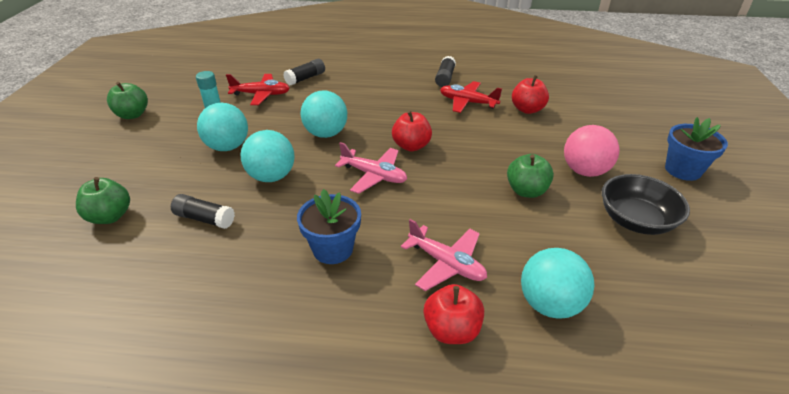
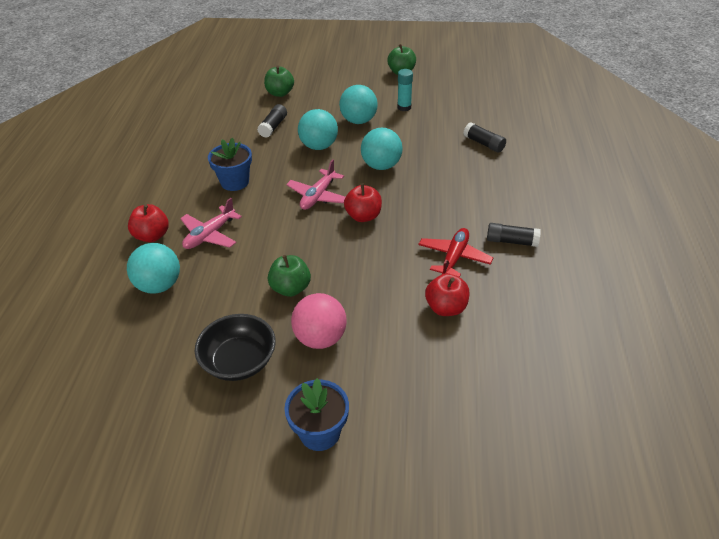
camera: 90 degrees right, 5 degrees up
red plane [226,74,290,105] -> none

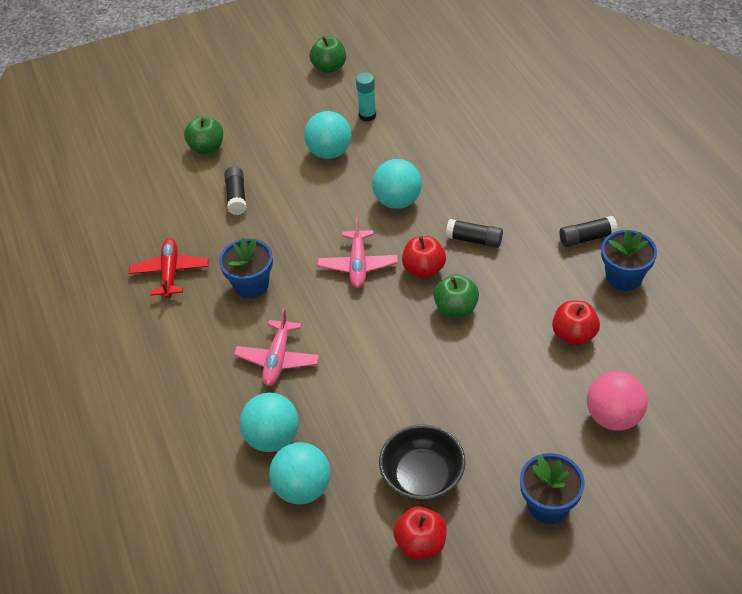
camera: 25 degrees left, 5 degrees up
red apple [128,204,169,242] -> red apple moved to [393,507,447,560]
green apple [268,255,311,297] -> green apple moved to [433,274,479,318]
pink ball [291,293,347,349] -> pink ball moved to [587,371,648,431]
turquoise ball [298,109,338,150] -> turquoise ball moved to [269,442,331,504]
red plane [418,228,493,277] -> red plane moved to [129,238,209,298]
black glue stick [463,122,506,153] -> black glue stick moved to [446,219,503,248]
none -> blue flower pot [601,230,657,291]

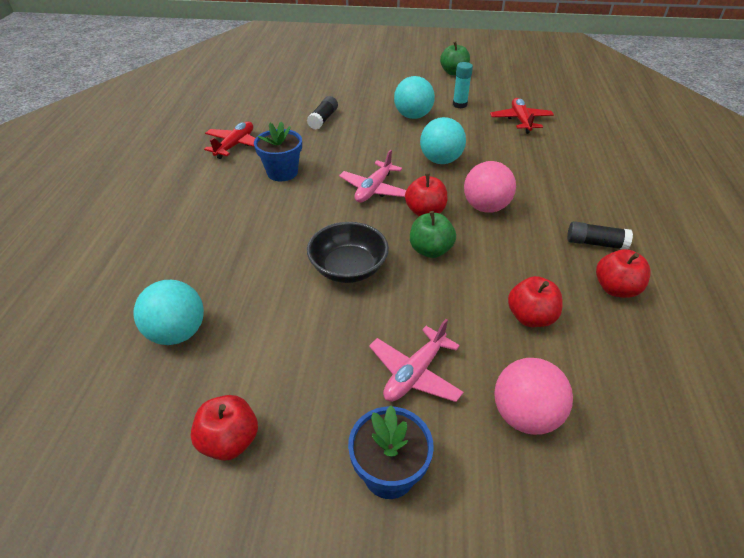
camera: 25 degrees right, 5 degrees down
green apple [184,116,223,154] -> none
pink plane [234,308,320,386] -> pink plane moved to [369,319,464,402]
turquoise ball [240,393,299,452] -> none
black bowl [379,424,466,501] -> black bowl moved to [307,222,389,283]
black glue stick [446,219,503,248] -> pink ball [464,161,516,213]
blue flower pot [601,230,657,291] -> red apple [596,249,651,298]
none -> red plane [490,98,554,134]

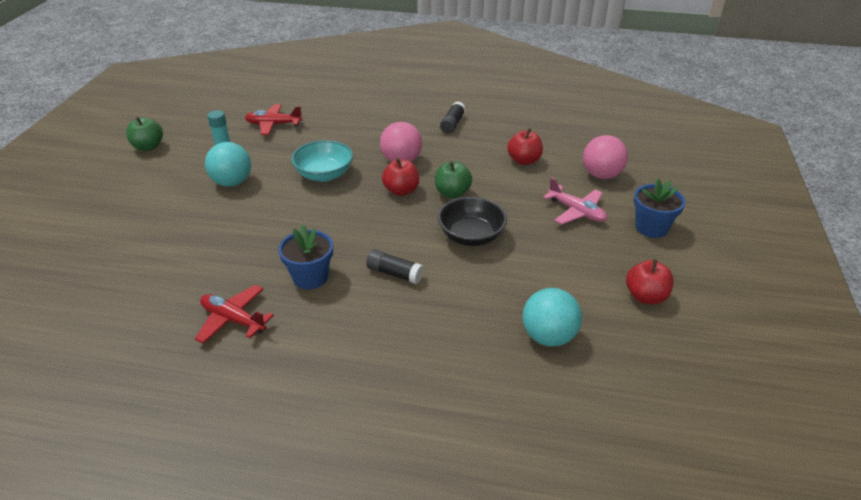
camera: 85 degrees left, 5 degrees down
black glue stick [307,96,338,130] -> black glue stick moved to [366,250,424,284]
pink plane [339,150,406,203] -> none
turquoise ball [420,117,466,164] -> turquoise bowl [291,140,353,182]
red apple [596,249,651,298] -> none

